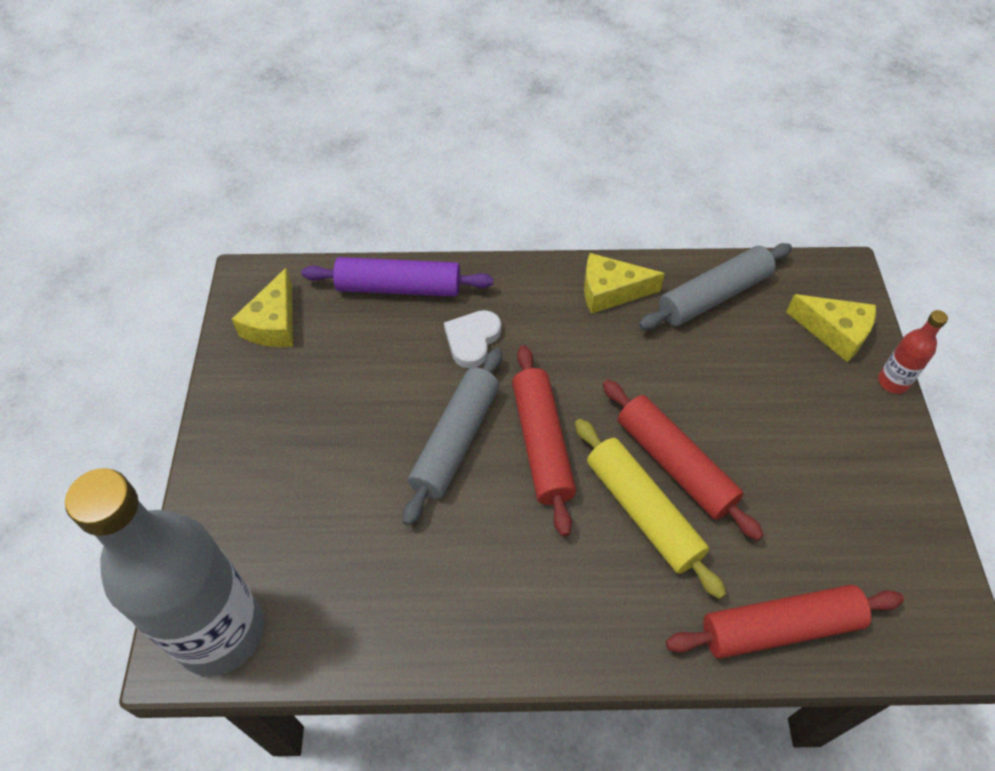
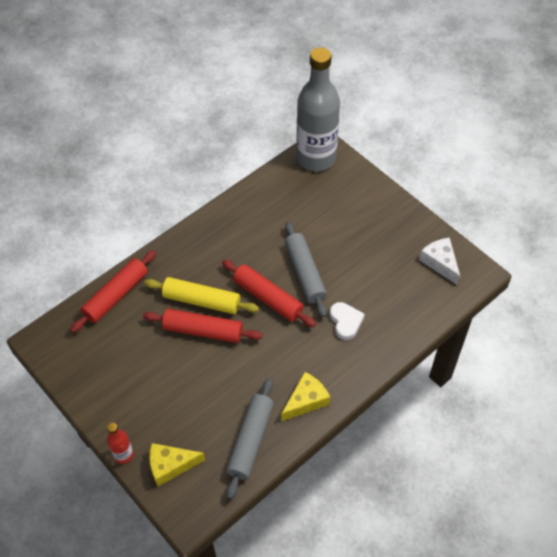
camera: 140 degrees right, 0 degrees up
yellow cheese [232,268,293,347] -> white cheese [419,238,460,285]
purple rolling pin [302,257,493,297] -> none

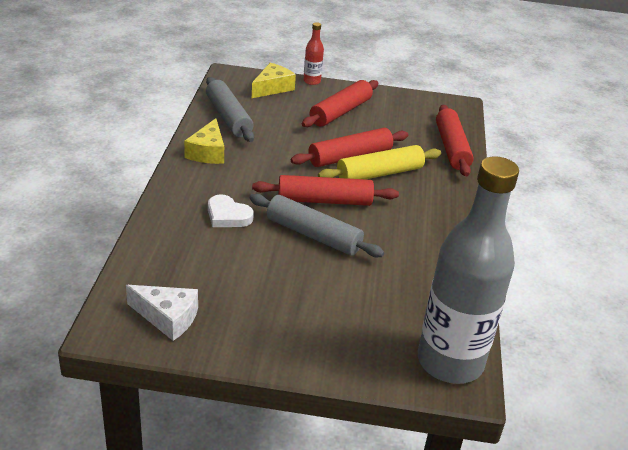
camera: 135 degrees right, 20 degrees down
none -> red rolling pin [302,80,378,127]

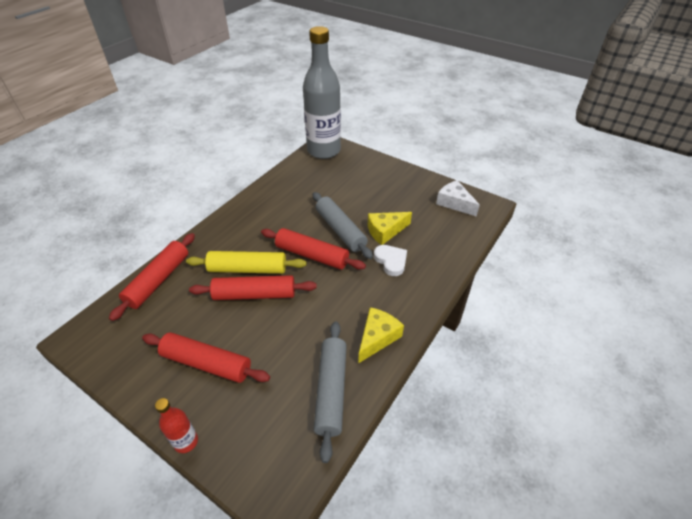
camera: 150 degrees left, 10 degrees up
yellow cheese [252,63,296,98] -> yellow cheese moved to [368,212,412,245]
red rolling pin [302,80,378,127] -> red rolling pin turned 45 degrees clockwise [142,332,270,383]

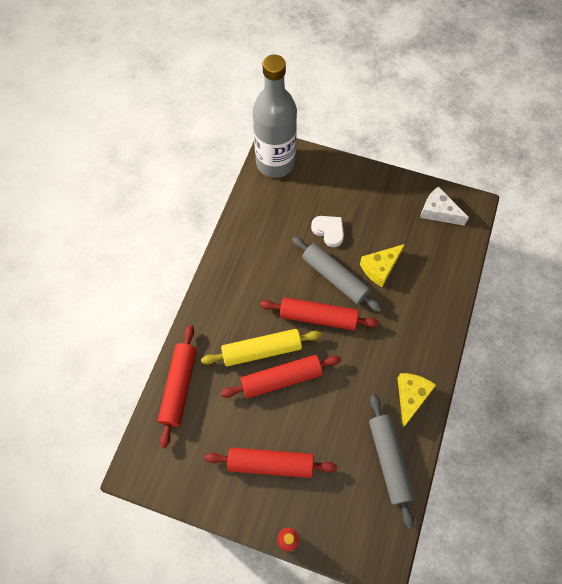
camera: 15 degrees left, 20 degrees up
white heart [374,245,407,276] -> white heart moved to [311,216,344,247]

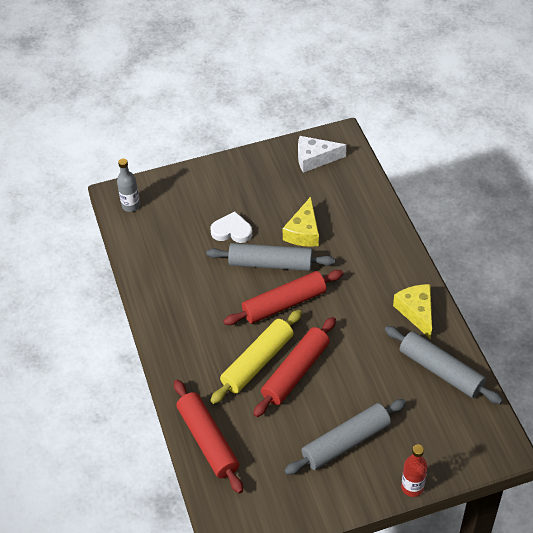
camera: 35 degrees left, 15 degrees down
red rolling pin [205,447,337,478] -> grey rolling pin [284,399,406,475]
grey bottle [253,55,297,178] -> grey bottle [117,158,140,212], size x0.41

